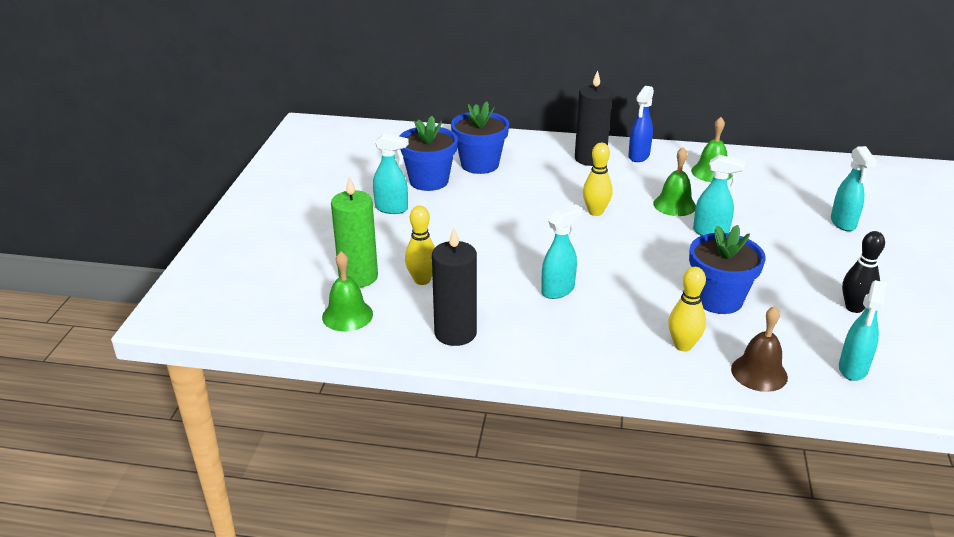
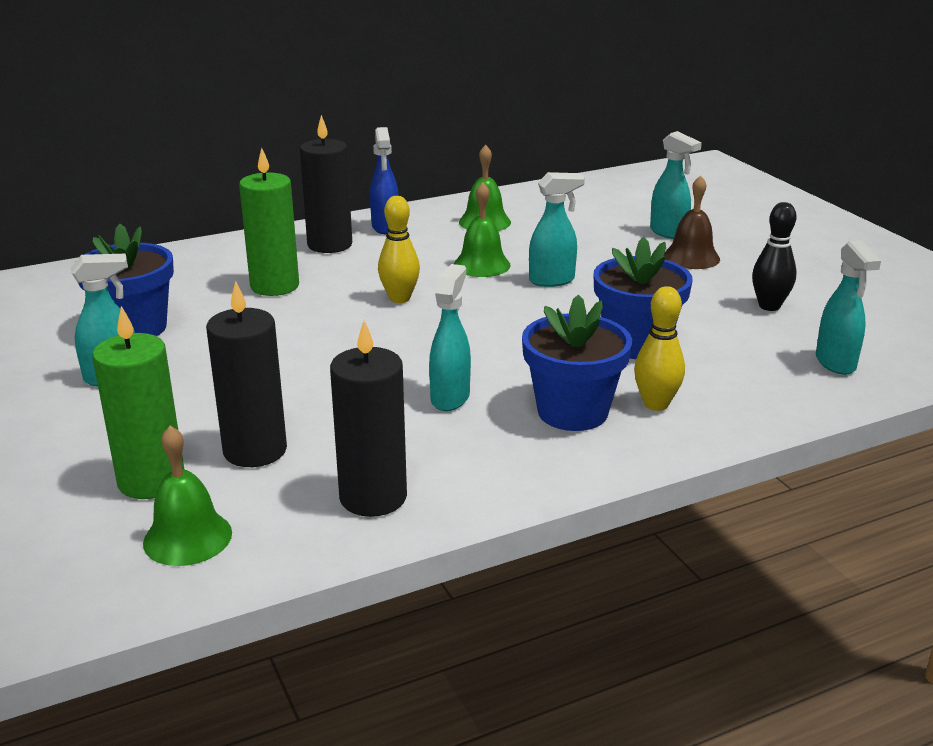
camera: 35 degrees left, 5 degrees down
yellow bowling pin [405,206,435,285] -> black candle [206,281,287,467]
blue flower pot [451,102,509,174] -> blue flower pot moved to [522,295,632,431]
brown bell [731,306,788,392] -> brown bell moved to [664,175,720,269]
none -> green candle [239,148,299,296]

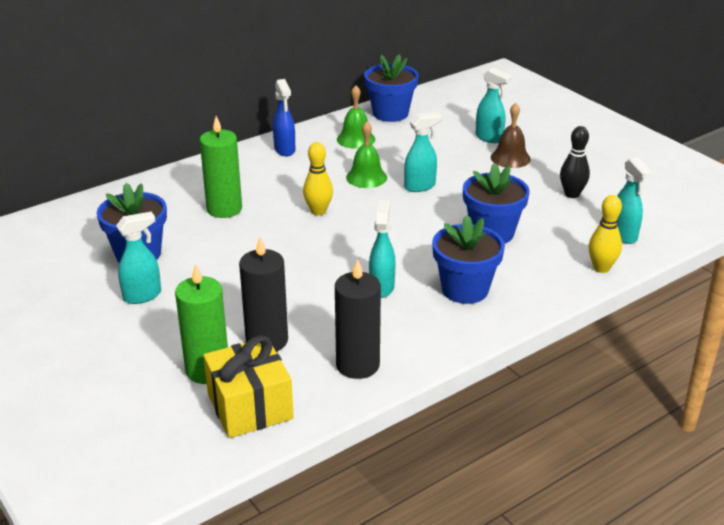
camera: 10 degrees left, 5 degrees up
green bell [143,426,232,566] -> yellow gift [203,335,294,438]
black candle [300,115,352,253] -> none
yellow bowling pin [634,286,685,411] -> yellow bowling pin moved to [588,195,622,273]
none -> blue flower pot [364,54,419,122]

